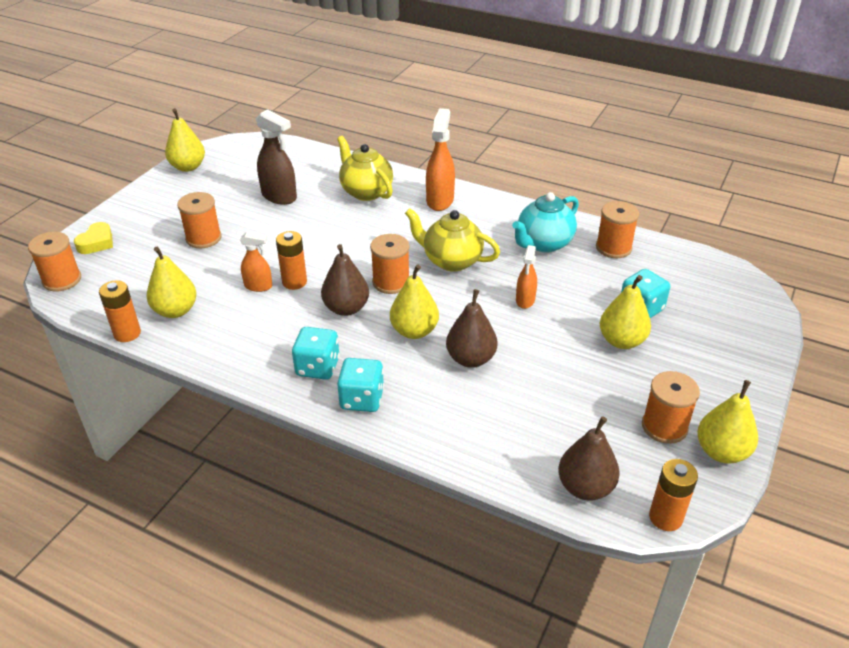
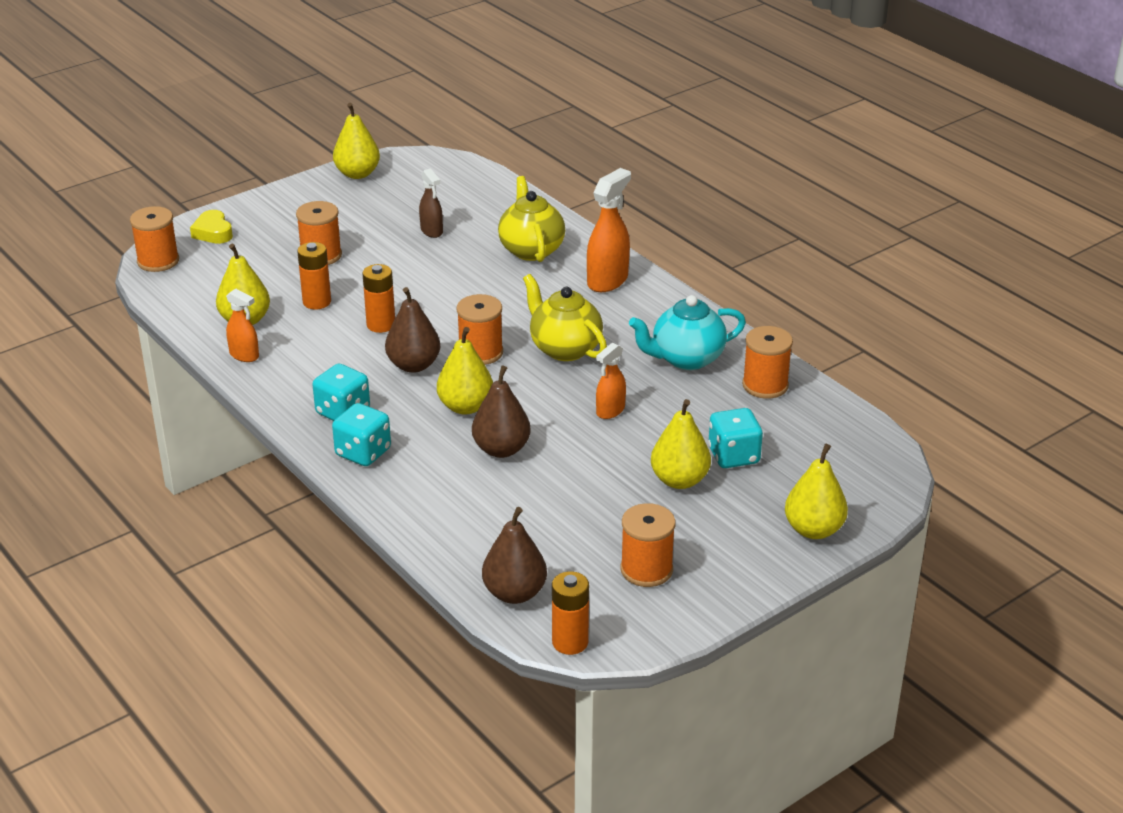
camera: 25 degrees right, 5 degrees down
yellow heart [74,222,113,254] -> yellow heart turned 105 degrees clockwise [190,210,233,244]
orange battery [99,280,141,342] -> orange battery moved to [297,242,331,309]
orange spray bottle [240,232,272,292] -> orange spray bottle moved to [226,289,259,362]
brown spray bottle [256,109,297,205] -> brown spray bottle [419,168,443,238], size x0.61
yellow pear [697,380,758,463] -> yellow pear moved to [785,444,848,539]

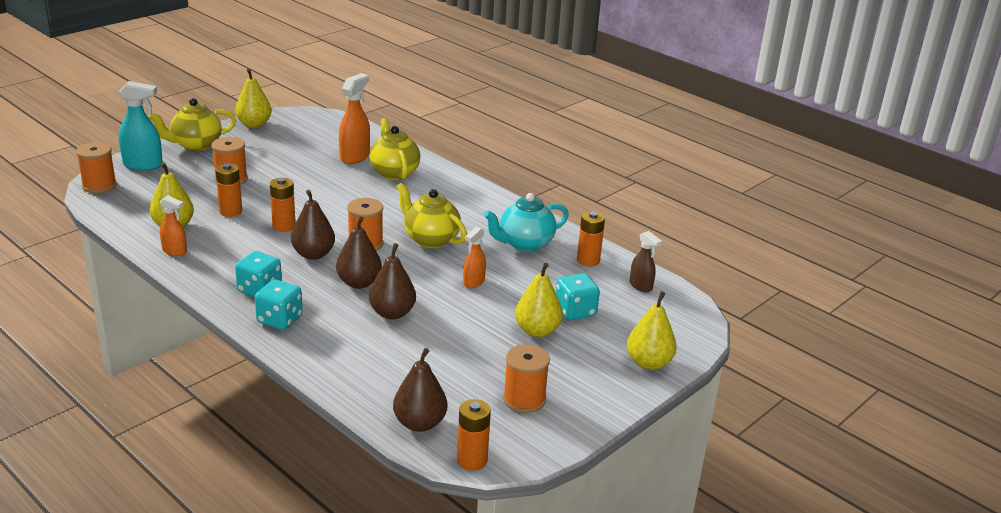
camera: 10 degrees left, 5 degrees down
yellow heart [190,210,233,244] -> turquoise spray bottle [118,81,163,171]
brown spray bottle [419,168,443,238] -> brown spray bottle moved to [630,231,662,292]
yellow pear [437,327,493,415] -> brown pear [336,216,382,289]
orange spray bottle [587,168,631,292] -> orange spray bottle moved to [339,73,370,164]
orange spool [742,326,793,399] -> orange battery [577,211,605,267]
none -> yellow teapot [149,98,236,151]

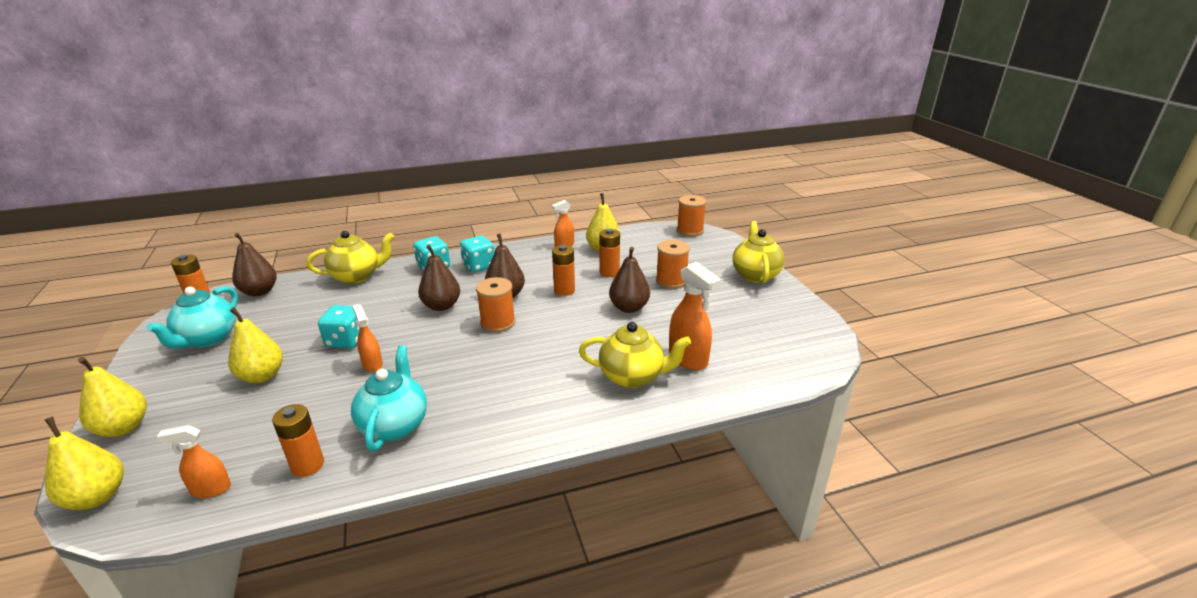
camera: 120 degrees right, 0 degrees up
turquoise spray bottle [118,81,163,171] -> none
yellow pear [235,68,272,128] -> yellow pear moved to [45,417,124,510]
brown pear [369,243,416,319] -> brown pear moved to [609,247,650,313]
yellow teapot [396,183,467,248] -> yellow teapot moved to [306,231,394,284]
orange spool [503,344,550,413] -> turquoise teapot [146,286,238,349]
turquoise dice [556,273,600,320] -> turquoise dice moved to [318,305,360,348]
brown spray bottle [630,231,662,292] -> orange spray bottle [157,425,231,498]

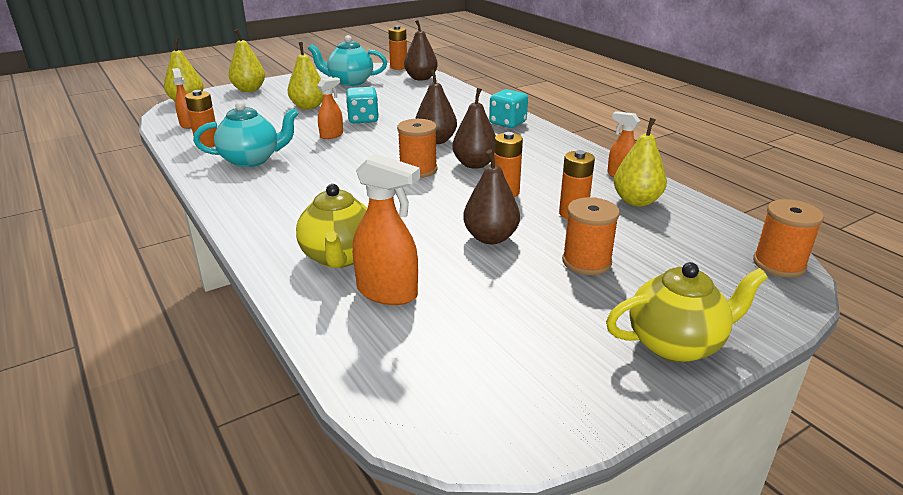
camera: 75 degrees right, 0 degrees up
yellow teapot [306,231,394,284] -> none
turquoise dice [460,235,495,273] -> none
orange spray bottle [669,262,721,370] -> orange spray bottle turned 105 degrees counterclockwise [353,154,420,305]

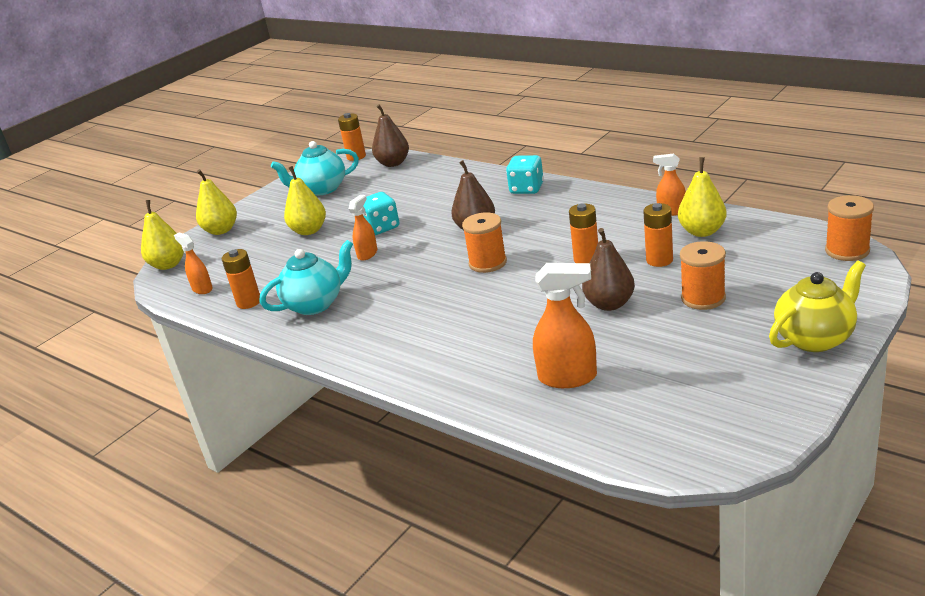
camera: 15 degrees left, 0 degrees up
yellow teapot [296,184,367,268] -> none
brown pear [452,88,496,169] -> none

